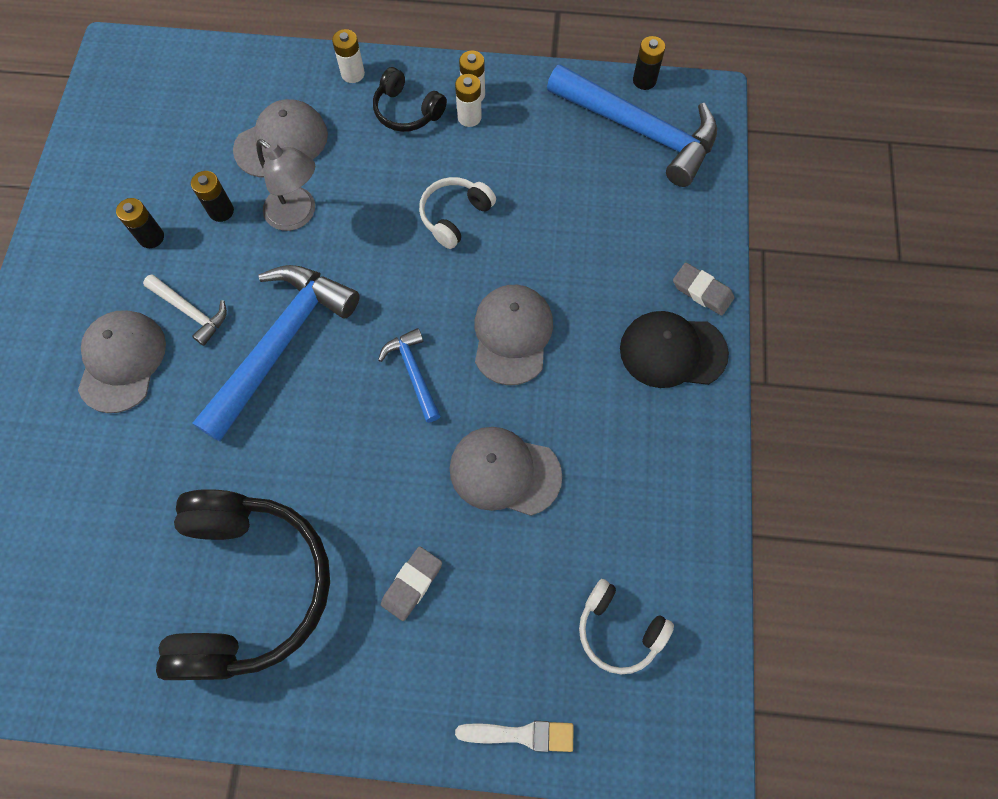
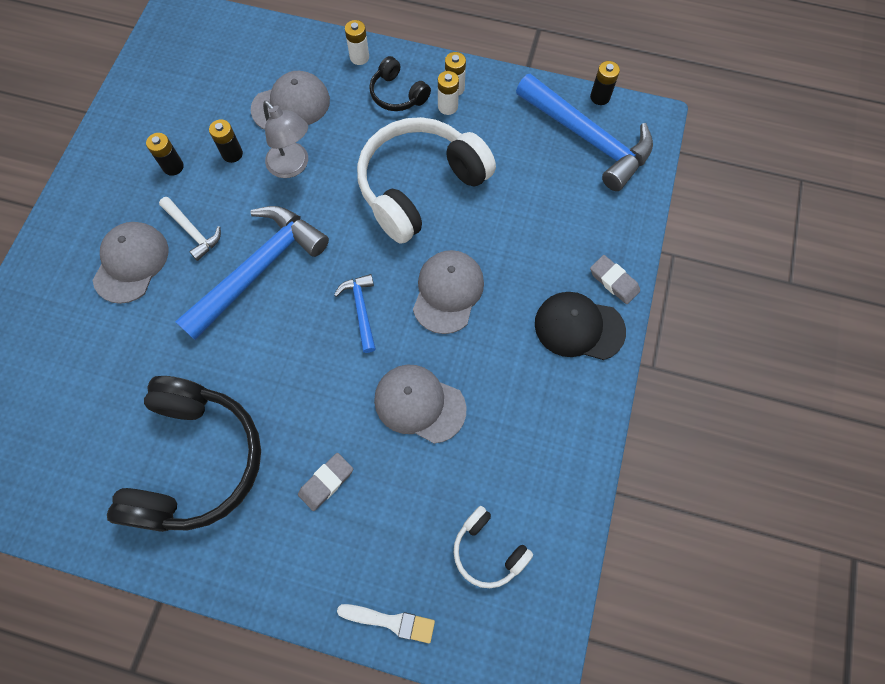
camera: 10 degrees right, 0 degrees up
white headphones [419,177,496,249] -> white headphones [357,117,496,244], size x2.09

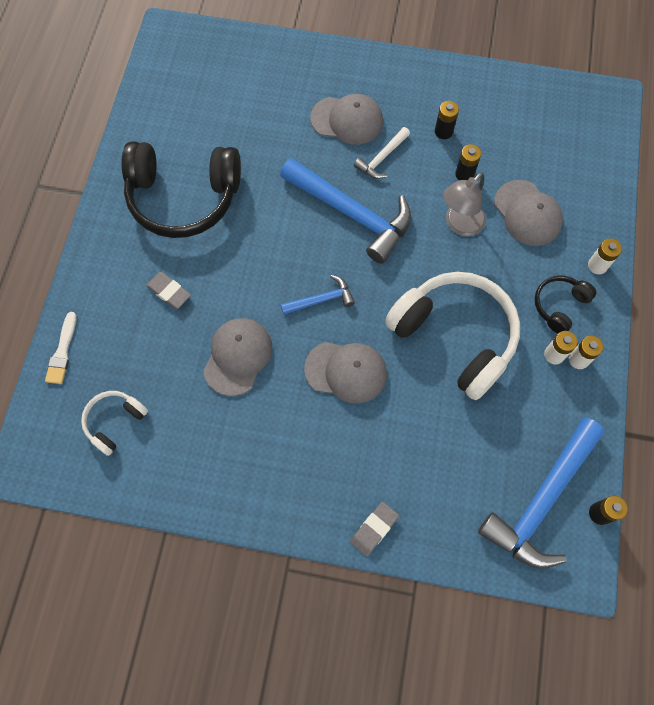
camera: 85 degrees right, 0 degrees up
black cap [535,292,626,360] -> none

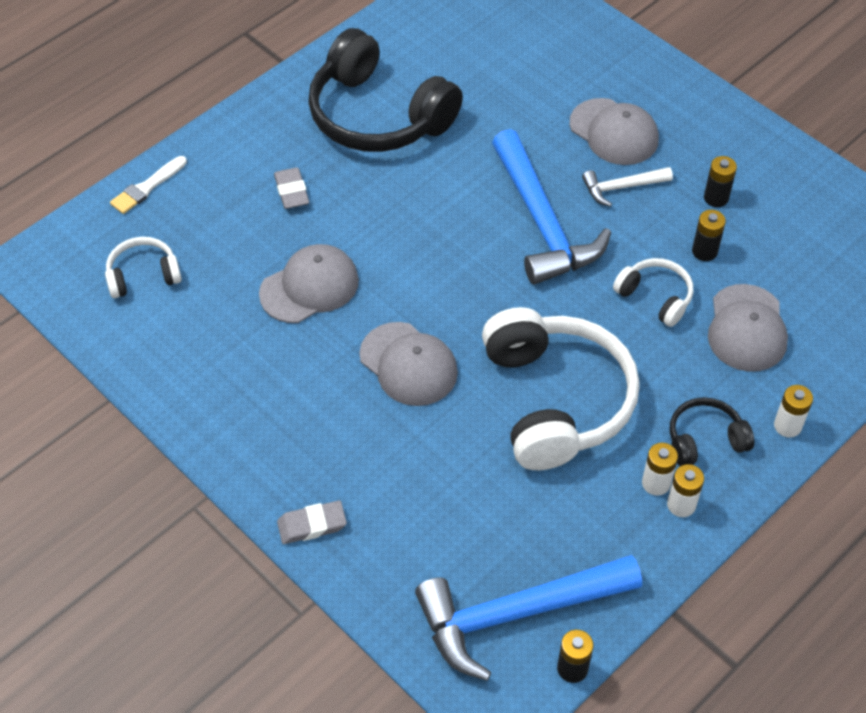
camera: 35 degrees right, 15 degrees down
blue hammer [281,275,355,315] -> none
grey lamp [443,172,486,236] -> white headphones [613,258,693,327]

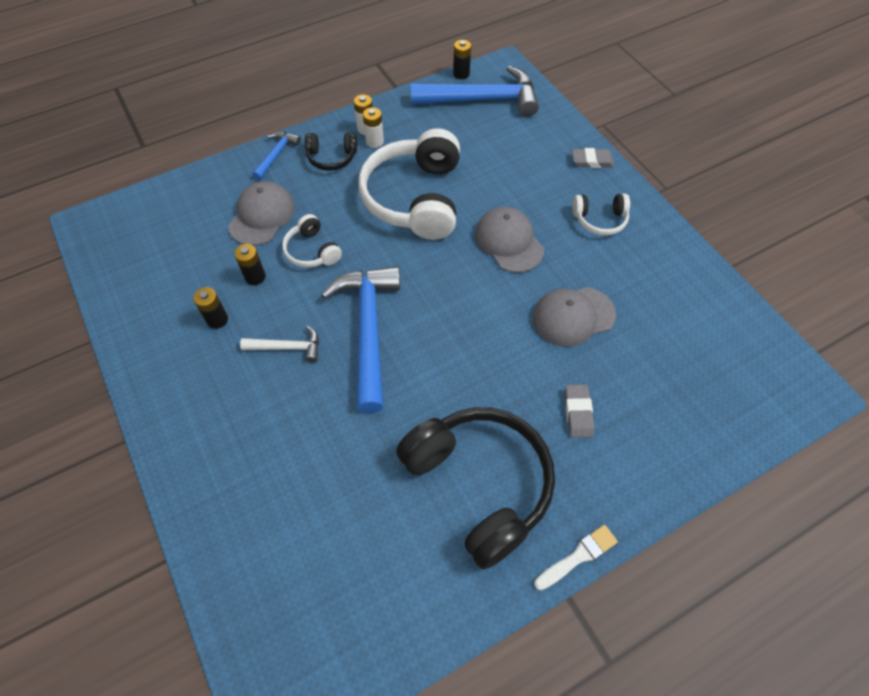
camera: 165 degrees left, 5 degrees up
white headphones [105,237,182,298] -> white headphones moved to [572,193,630,236]
white brush [110,156,187,214] -> white brush moved to [534,525,618,590]
grey cap [569,98,659,165] -> none
white battery [774,385,813,437] -> blue hammer [252,131,301,180]

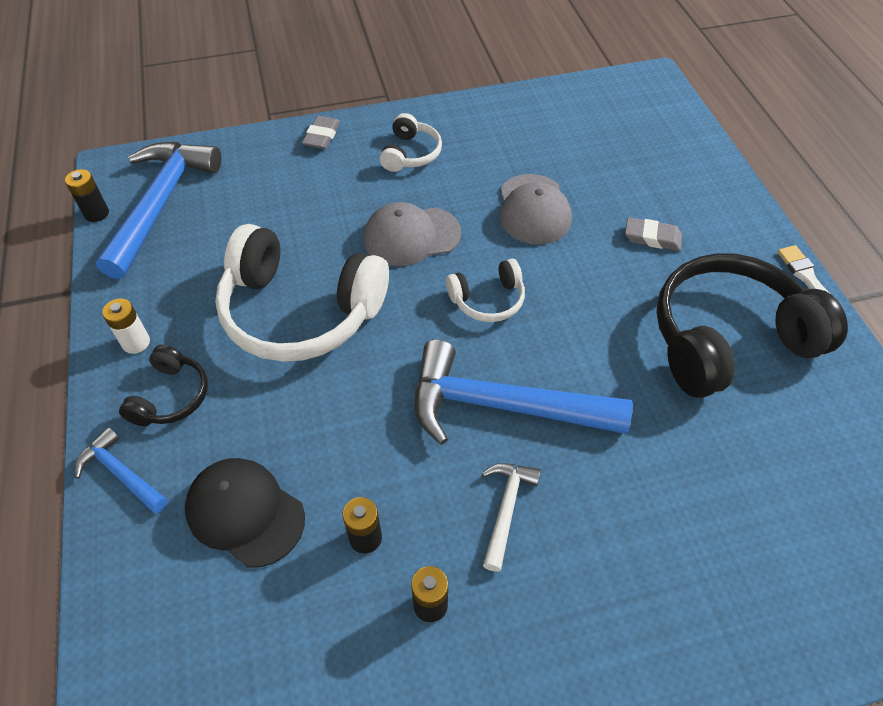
camera: 75 degrees left, 5 degrees down
grey cap [228,181,295,246] -> black cap [185,458,305,568]
white headphones [282,214,342,268] -> white headphones moved to [446,259,525,322]
white battery [363,107,384,148] -> none

